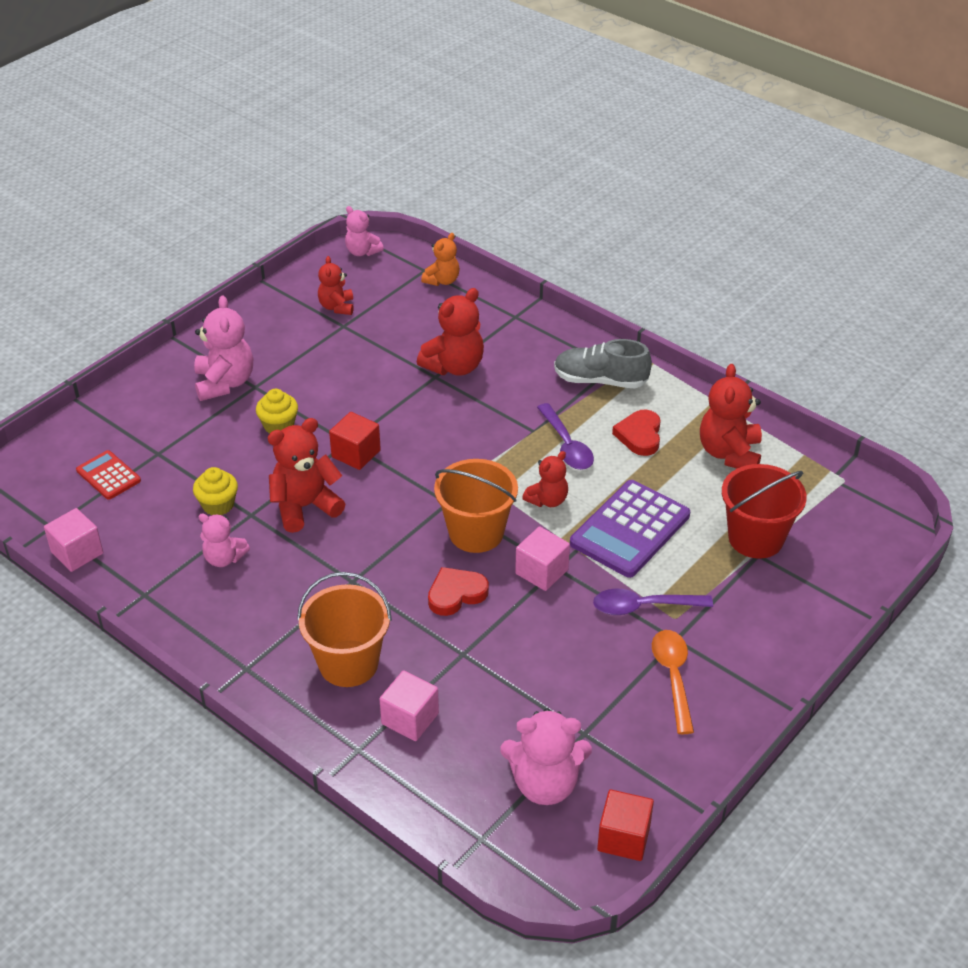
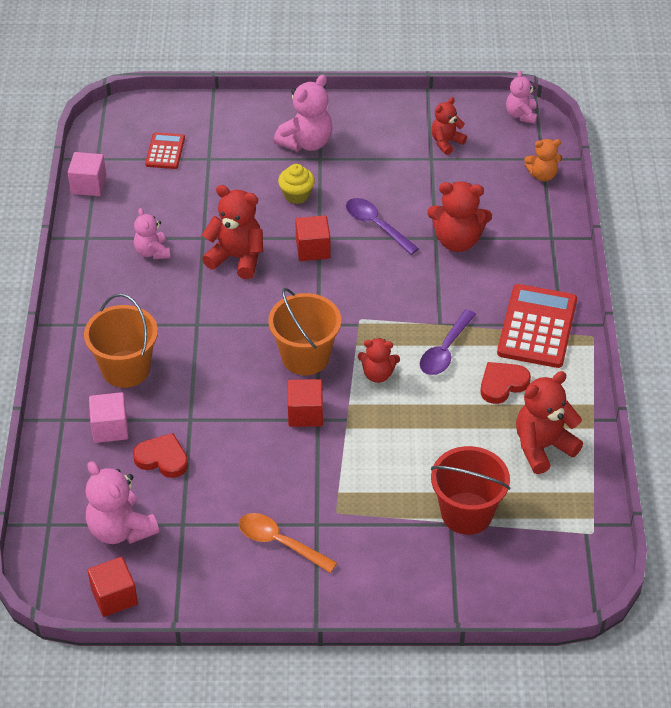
camera: 50 degrees right, 5 degrees up
yellow cupcake [193,467,238,515] -> none
red heart [428,567,489,616] -> red heart moved to [133,433,188,478]
pink cube [515,526,570,591] -> red cube [288,379,323,427]
grey shoe [554,339,652,388] -> red calculator [497,284,577,368]
purple calculator [570,480,690,578] -> none
purple spoon [593,589,713,615] -> purple spoon moved to [346,198,419,255]
orange spoon [652,630,694,734] -> orange spoon turned 105 degrees counterclockwise [239,513,337,573]

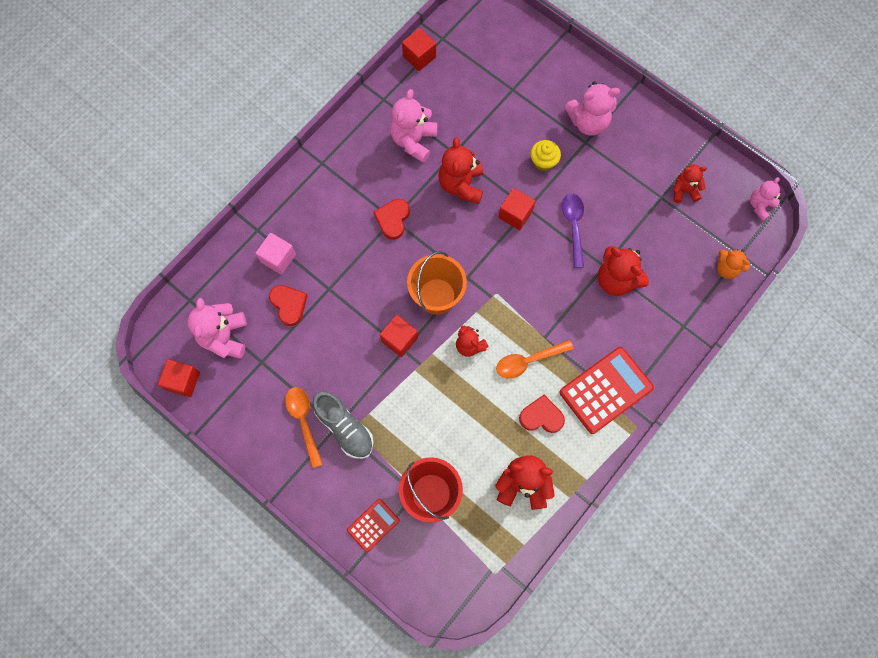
camera: 40 degrees right, 25 degrees up
pink cube [68,152,106,196] -> red cube [402,28,436,71]
orange bucket [84,294,158,388] -> none
pink teddy bear [134,208,171,259] -> pink teddy bear [390,89,437,163], size x1.62
red calculator [145,132,185,169] -> red calculator moved to [347,499,400,552]
red teddy bear [202,185,263,279] -> red teddy bear turned 150 degrees counterclockwise [438,137,483,204]
purple spoon [420,309,476,375] -> orange spoon [496,340,574,378]
none -> grey shoe [313,391,373,459]
none -> red heart [373,199,410,240]

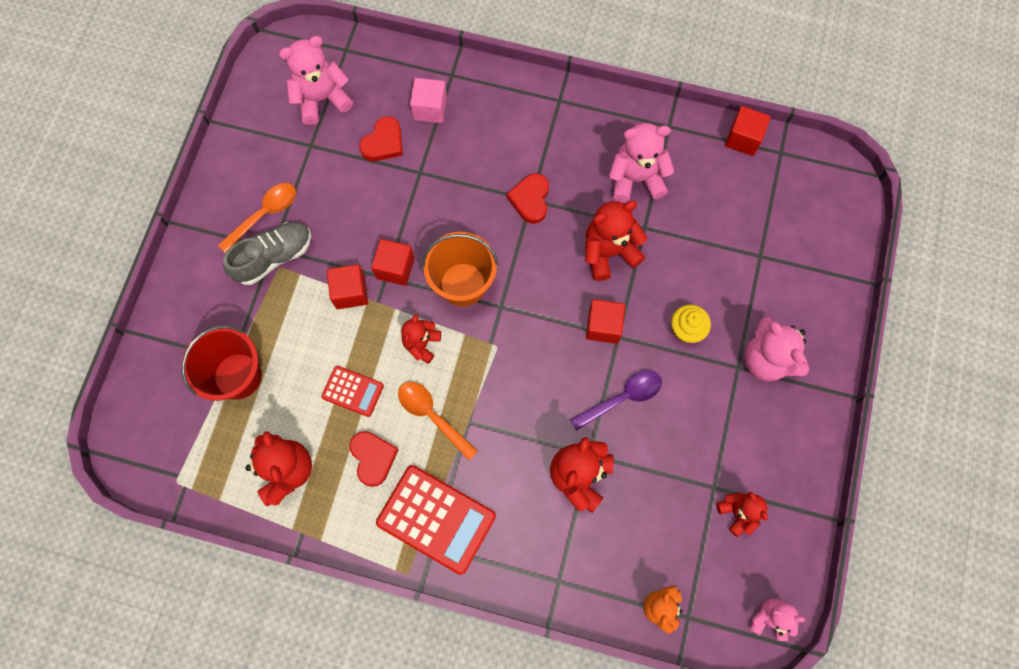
camera: 65 degrees right, 0 degrees up
red cube [158,359,200,397] -> red cube moved to [327,264,368,309]
grey shoe [313,391,373,459] -> grey shoe turned 150 degrees counterclockwise [223,222,311,285]
red calculator [347,499,400,552] -> red calculator moved to [321,366,384,417]
red heart [373,199,410,240] -> red heart turned 75 degrees counterclockwise [506,173,549,224]

